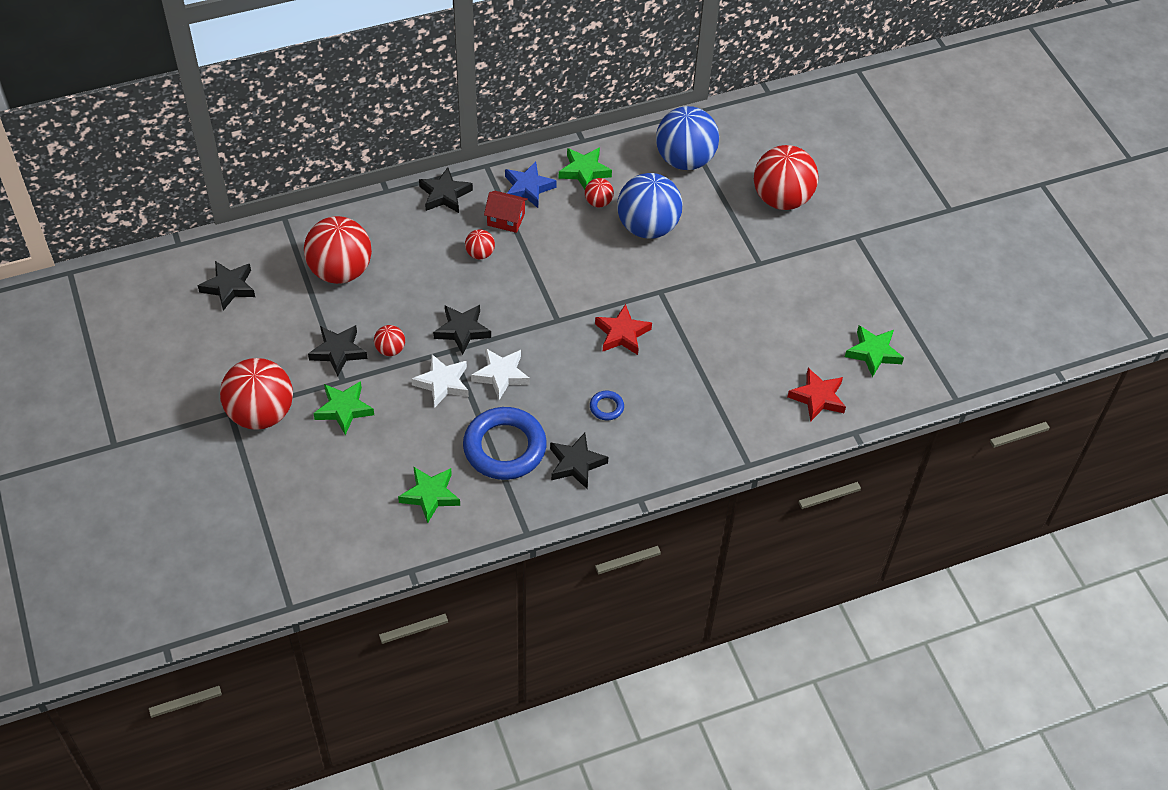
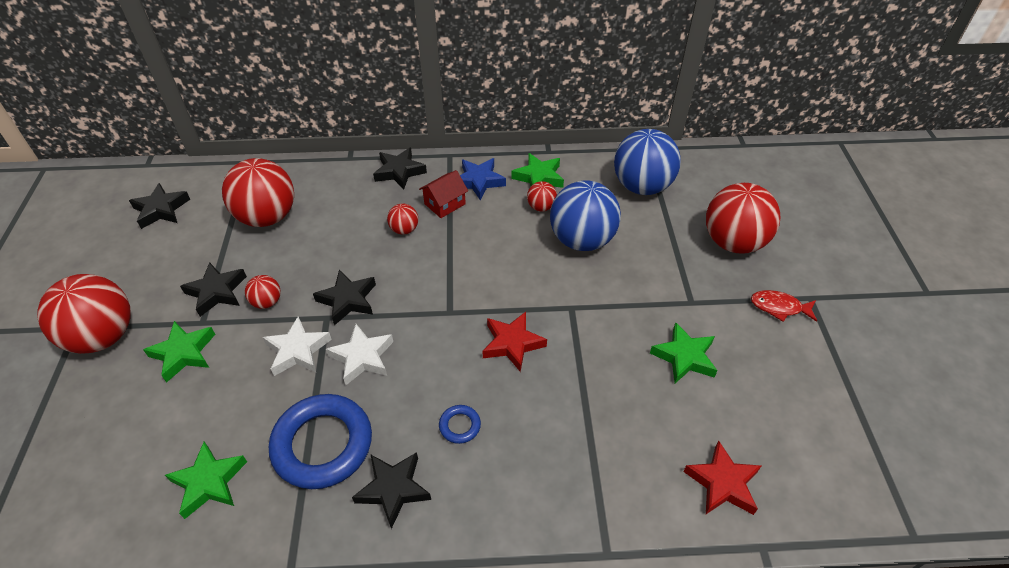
camera: 20 degrees right, 5 degrees down
red house [484,191,528,233] -> red house turned 75 degrees counterclockwise [419,170,468,218]
green star [845,325,904,377] -> green star moved to [650,322,718,383]
none -> red fish [751,290,817,322]

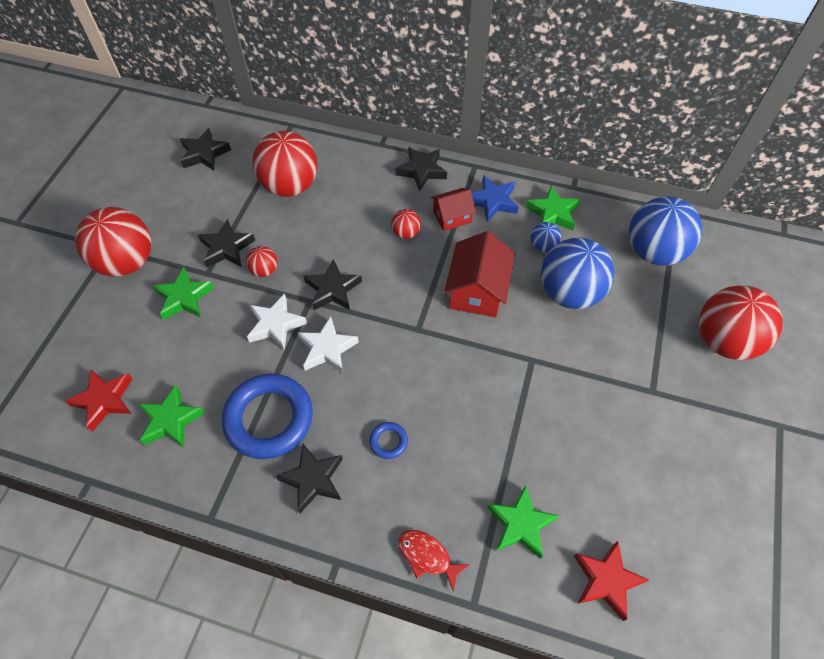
camera: 20 degrees right, 10 degrees up
red star [482,312,547,372] -> red star moved to [65,369,133,431]
red ball [527,181,557,212] -> blue ball [530,222,561,252]
green star [650,322,718,383] -> green star moved to [487,485,559,559]
red fish [751,290,817,322] -> red fish moved to [398,530,470,592]
none -> red house [444,231,515,317]

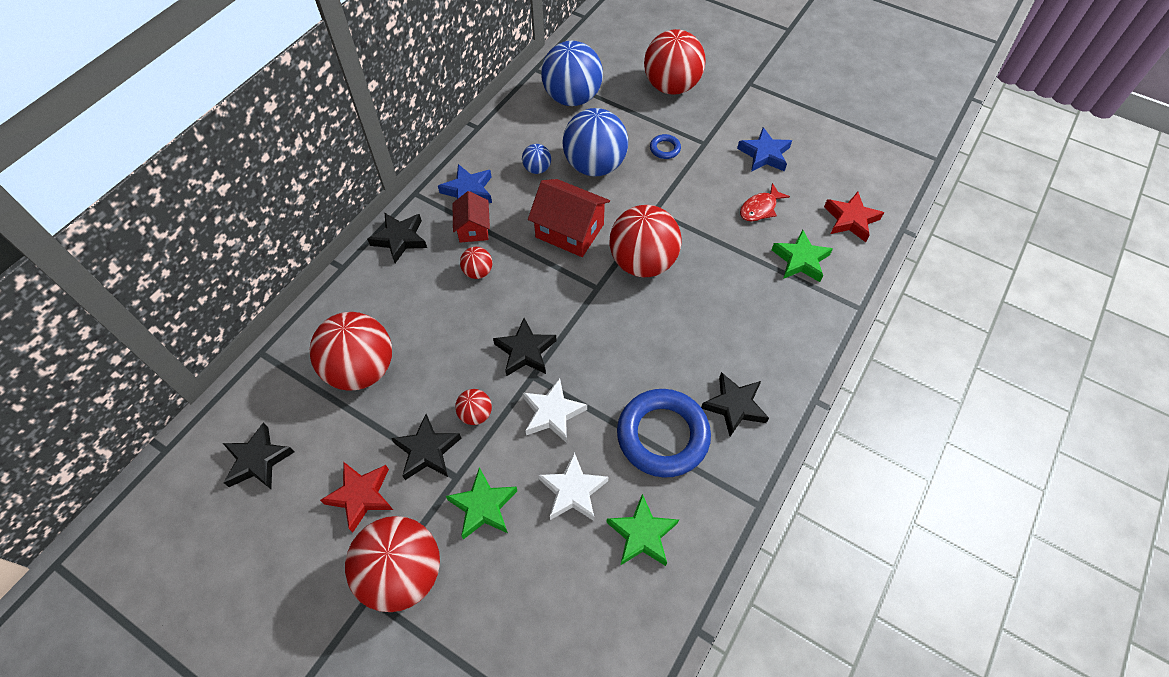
camera: 75 degrees left, 0 degrees up
red star [65,369,133,431] -> red star moved to [320,462,393,533]
white star [298,316,359,373] -> white star moved to [538,452,608,521]
blue ring [369,422,408,459] -> blue ring moved to [650,134,681,159]
red fish [398,530,470,592] -> red fish moved to [740,183,790,221]
green star [525,186,580,231] -> none
none -> red ball [609,205,682,277]
none -> blue star [737,127,792,172]

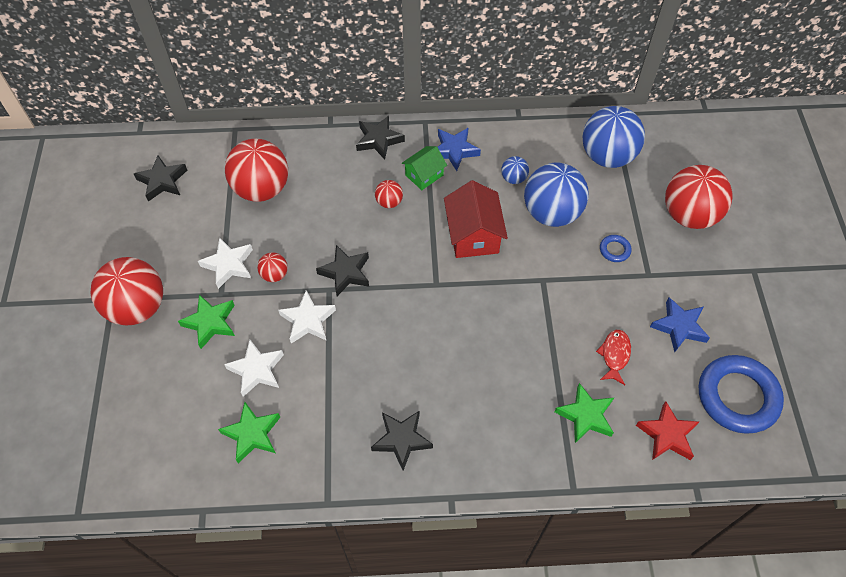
camera: 55 degrees right, 0 degrees up
red star [320,462,393,533] -> none
black star [391,414,461,480] -> white star [198,237,253,289]
red house [452,191,490,243] -> green house [402,146,447,190]
red ball [609,205,682,277] -> none
blue ring [617,389,711,478] -> blue ring moved to [699,355,784,434]
red fish [740,183,790,221] -> red fish turned 90 degrees clockwise [596,330,631,385]

